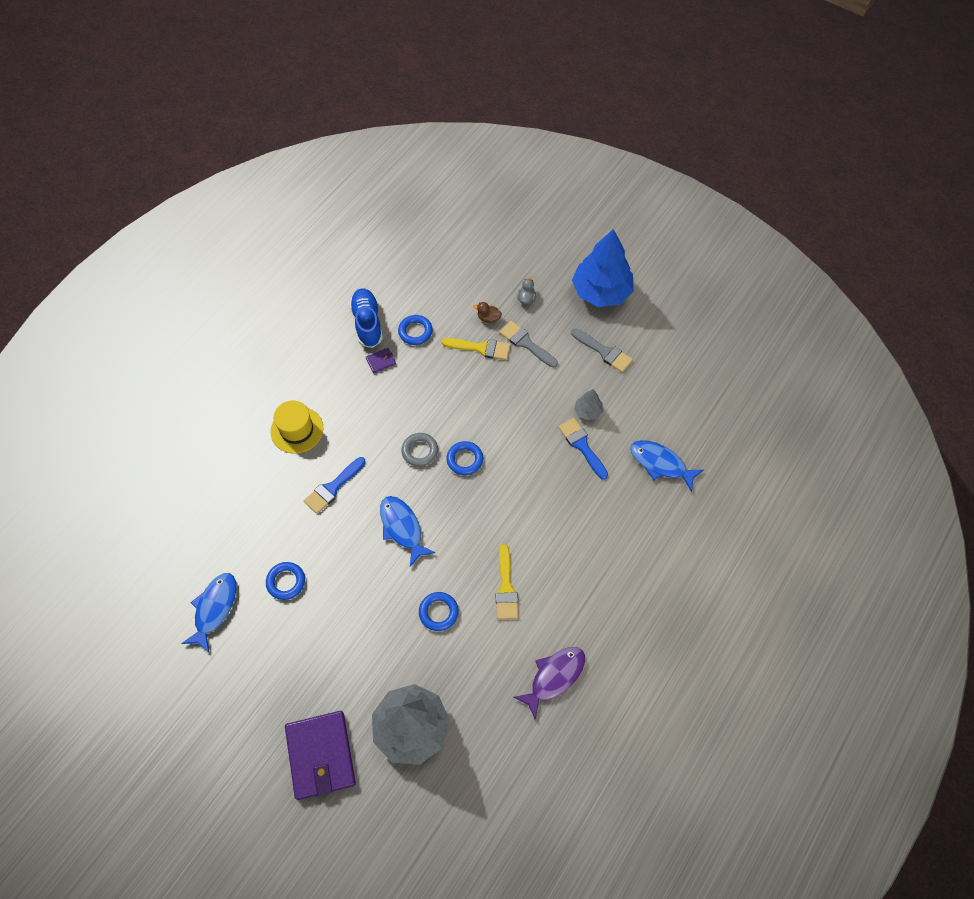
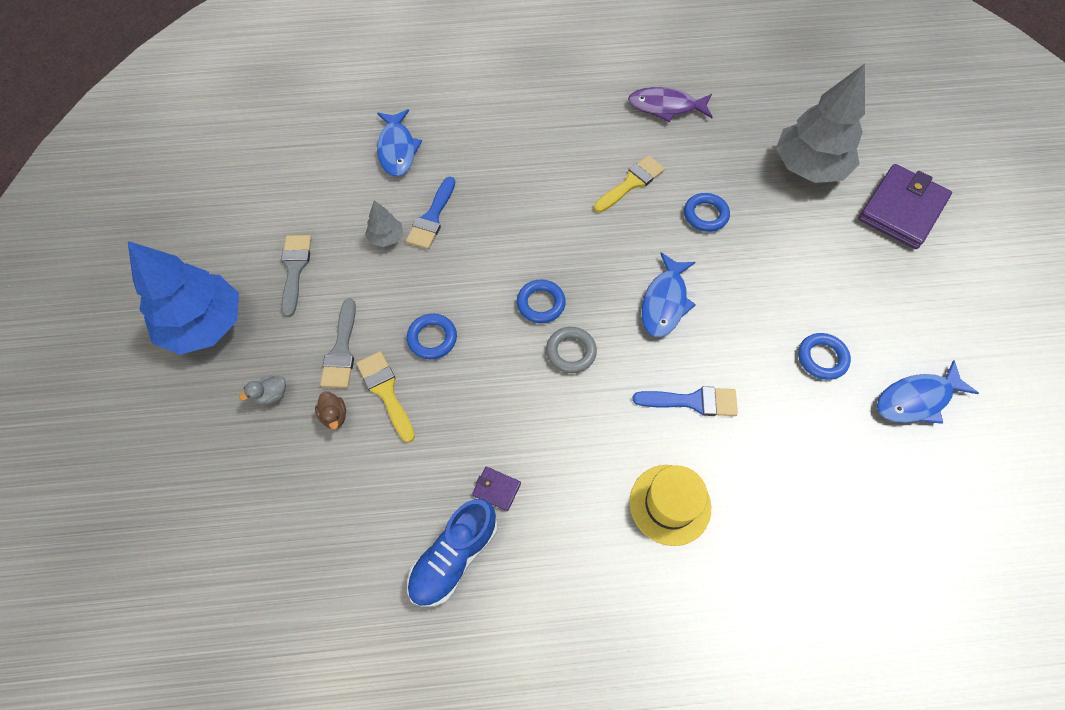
camera: 130 degrees left, 0 degrees up
blue ring [398,315,433,345] -> blue ring moved to [407,314,457,359]

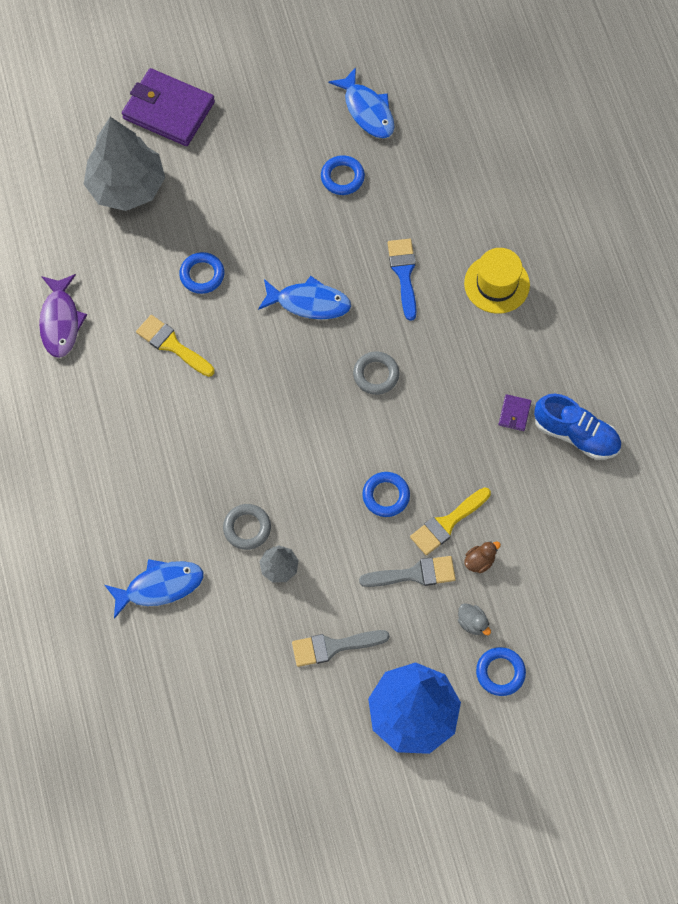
camera: 100 degrees left, 5 degrees up
blue brush [406,177,455,249] -> grey ring [223,504,271,550]
blue ring [517,280,566,323] -> blue ring moved to [476,647,526,696]

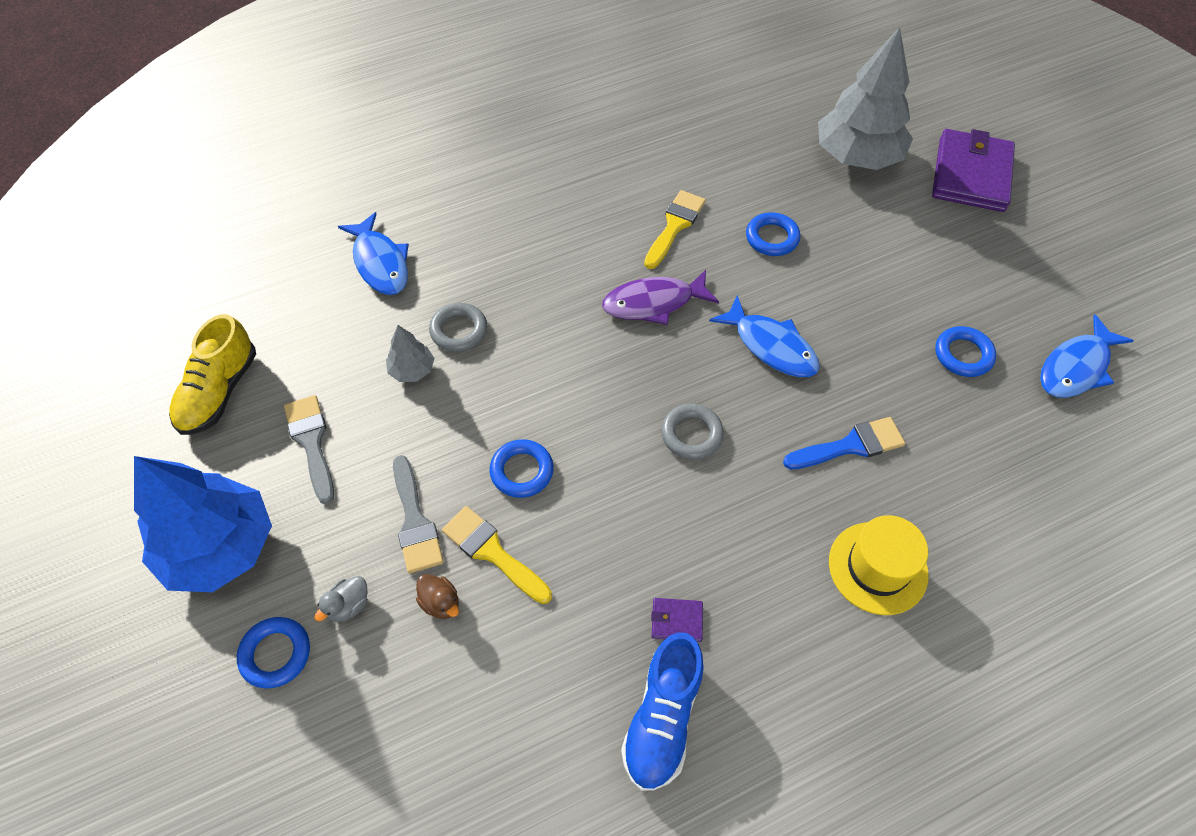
camera: 80 degrees right, 10 degrees down
purple fish [39,274,87,358] -> purple fish moved to [602,270,719,325]
blue fish [258,276,351,319] -> blue fish turned 45 degrees counterclockwise [709,295,820,377]
none -> yellow shoe [169,314,256,435]

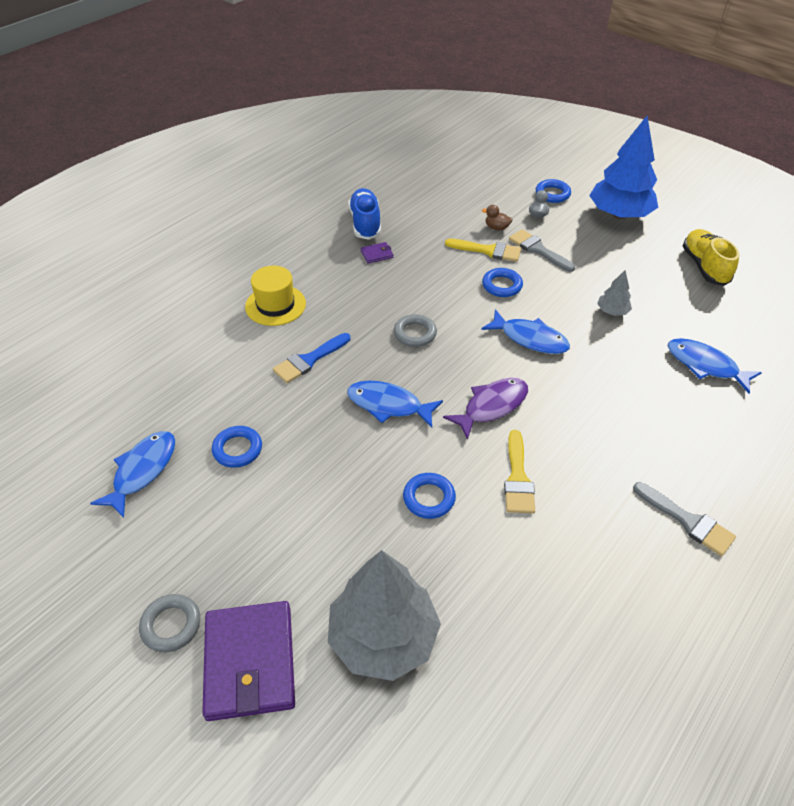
camera: 155 degrees right, 10 degrees down
grey brush [284,395,334,504] -> grey brush moved to [633,482,736,556]
grey ring [429,303,487,352] -> grey ring moved to [139,594,200,652]
none -> blue fish [481,309,570,354]

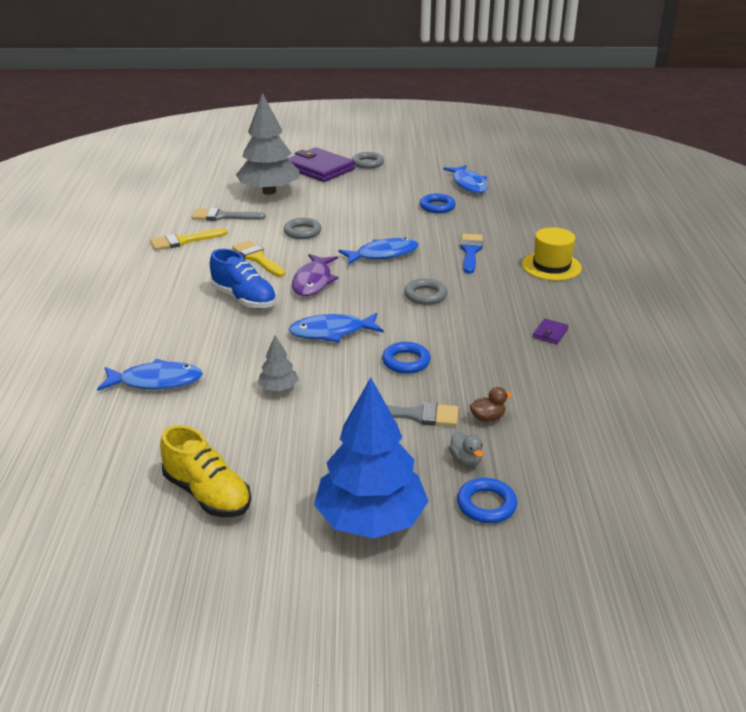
camera: 140 degrees right, 15 degrees down
blue shoe [348,188,381,240] -> blue shoe moved to [210,249,277,308]
blue ring [403,473,456,519] -> grey ring [284,218,322,239]
yellow brush [445,239,521,262] -> yellow brush moved to [150,228,227,250]
grey brush [633,482,736,556] -> grey brush moved to [192,208,266,221]

